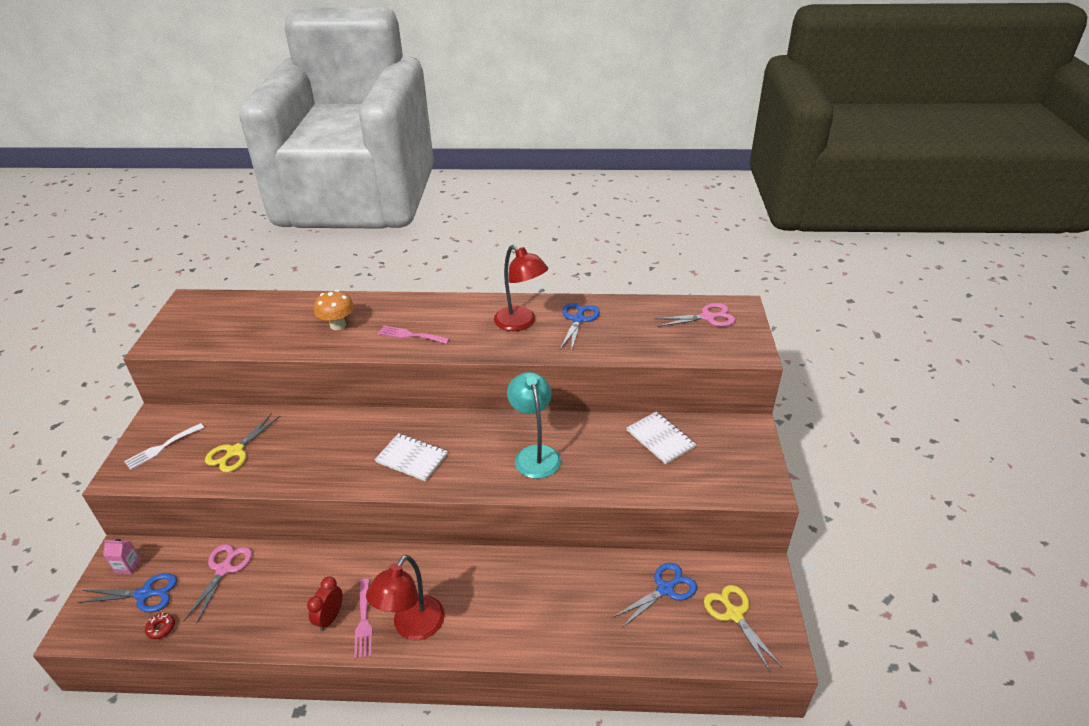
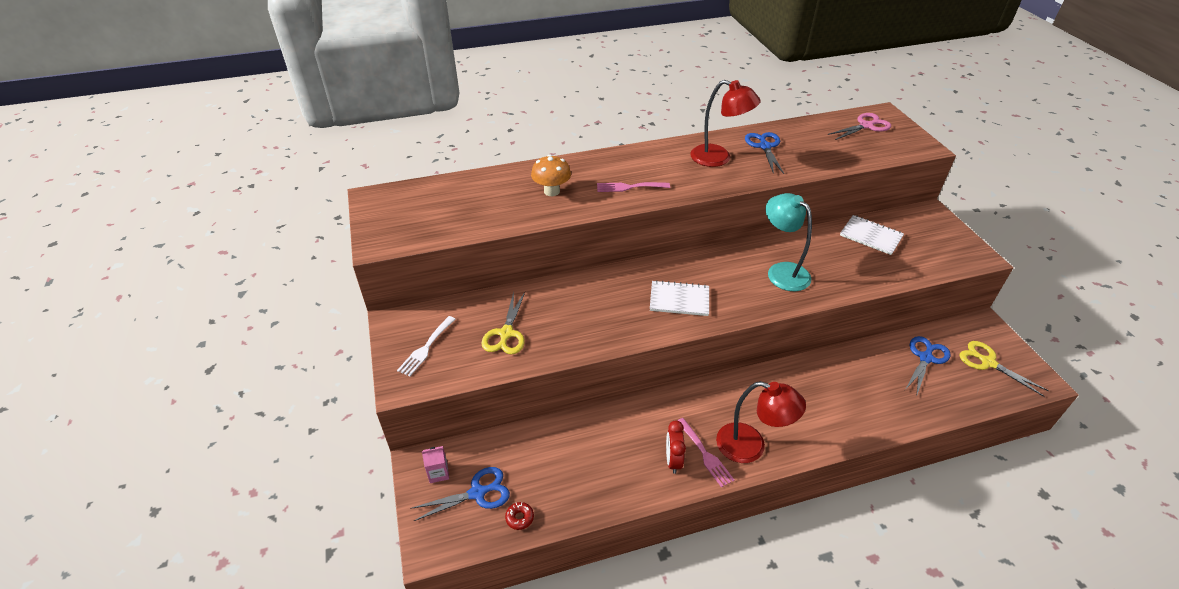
camera: 20 degrees left, 5 degrees up
pink scissors [184,544,252,624] -> none
red lamp [366,555,445,640] -> red lamp turned 75 degrees counterclockwise [716,381,806,463]

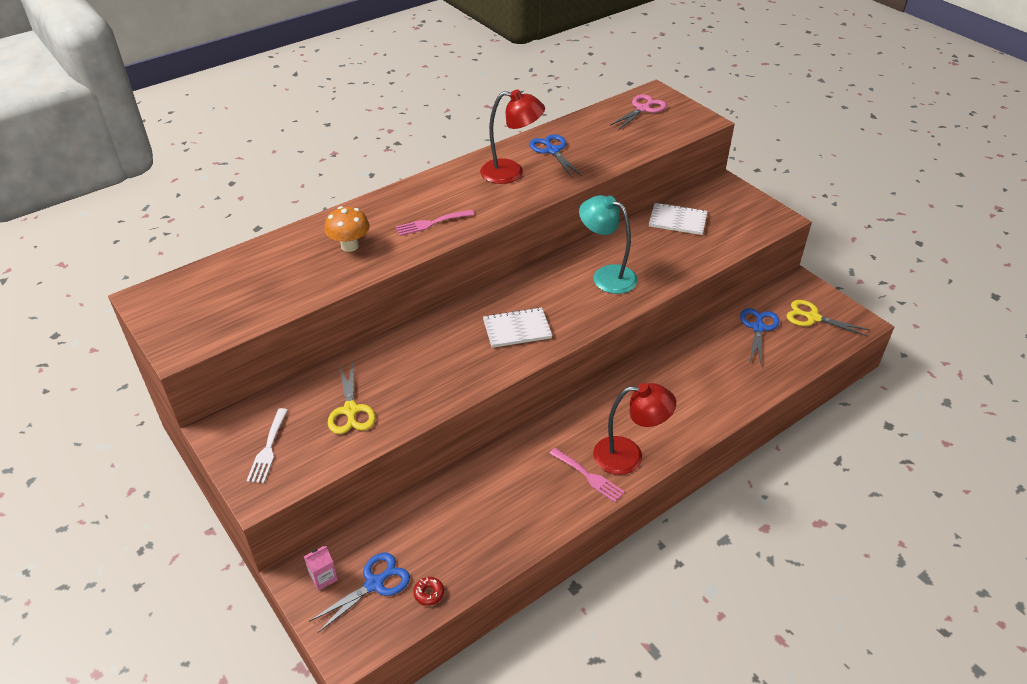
camera: 20 degrees left, 0 degrees up
red clock [666,420,686,474] -> none

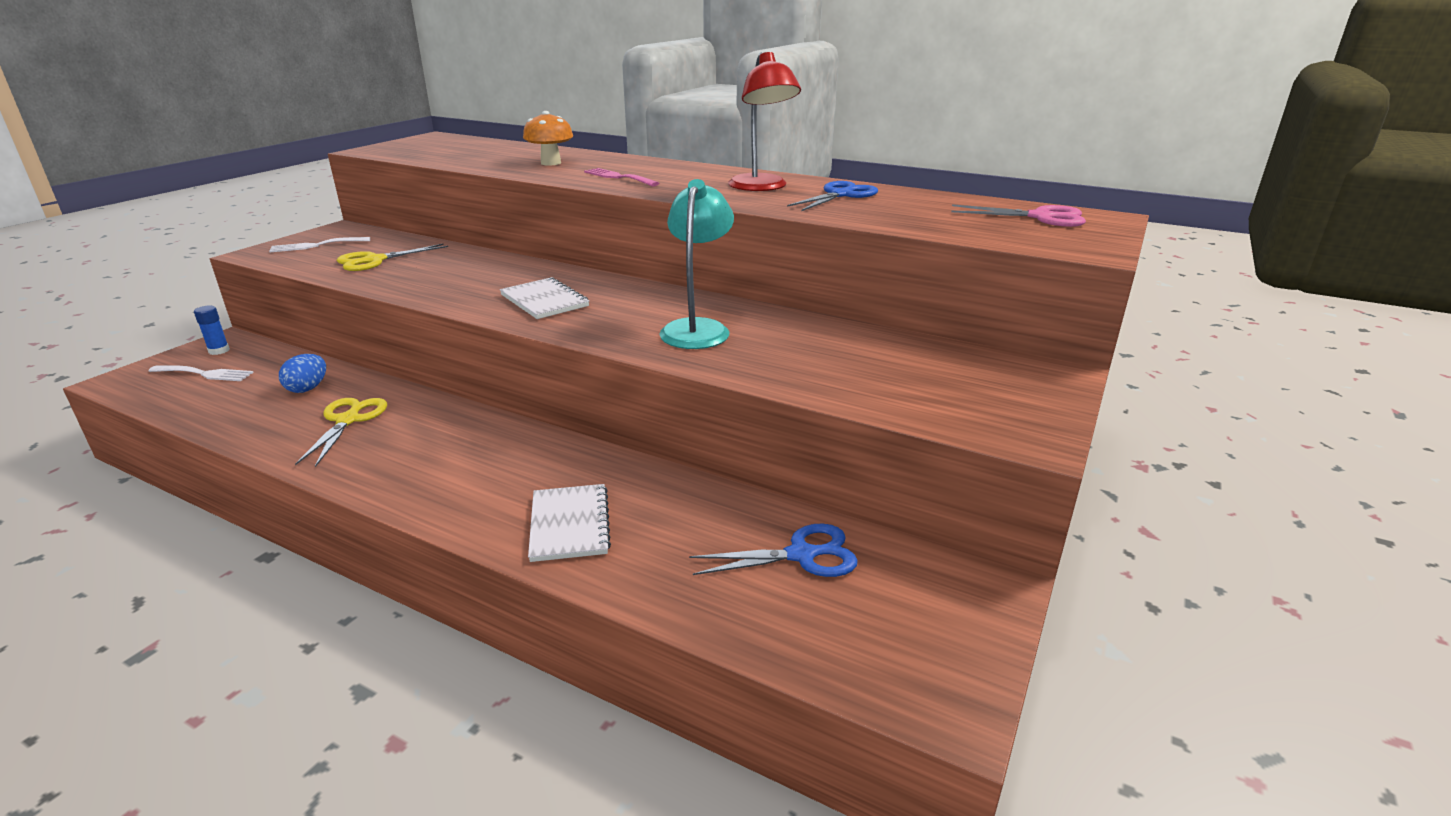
camera: 65 degrees right, 15 degrees down
pink carton [304,546,338,591] -> blue glue stick [194,306,230,355]
blue scissors [309,553,410,633] -> white fork [149,366,254,381]
red donut [413,577,444,606] -> none
pink fork [549,448,625,502] -> none
red lamp [593,383,676,475] -> none
white notebook [649,202,708,235] -> white notebook moved to [528,484,611,562]
yellow scissors [786,300,870,336] -> yellow scissors moved to [295,398,387,467]
none -> blue egg [279,354,326,393]

